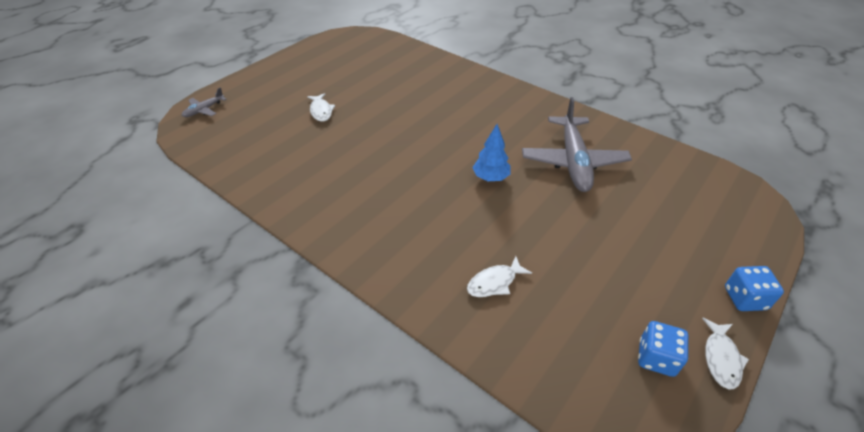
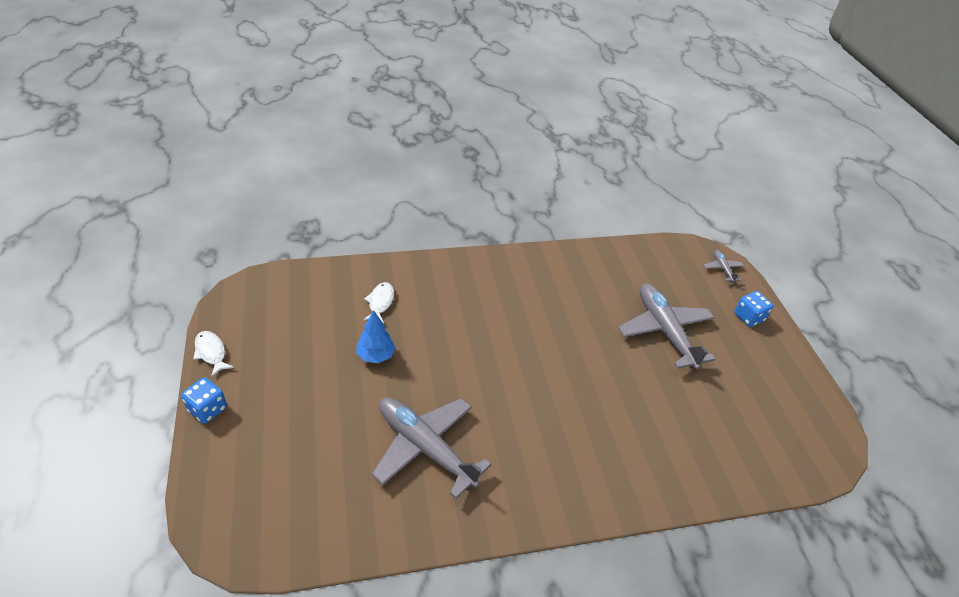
camera: 125 degrees right, 0 degrees up
white fish [307,93,335,122] -> grey plane [618,283,715,370]
blue tree [472,124,510,181] -> blue tree moved to [356,310,395,363]
blue dice [638,321,688,377] -> blue dice moved to [734,291,773,327]

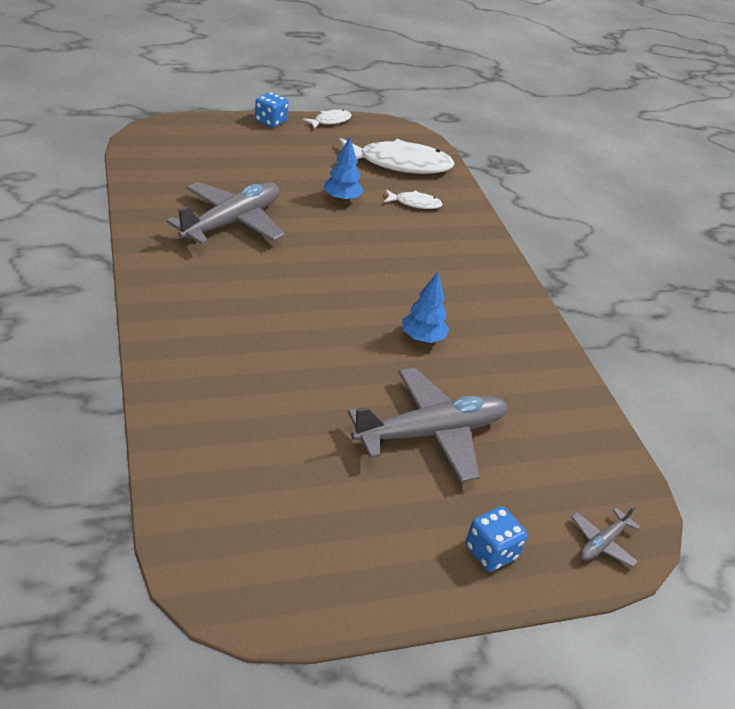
camera: 85 degrees right, 5 degrees down
grey plane [704,250,744,283] -> grey plane turned 150 degrees clockwise [571,506,640,567]
none -> white fish [337,138,455,174]
none -> blue tree [402,272,449,343]

